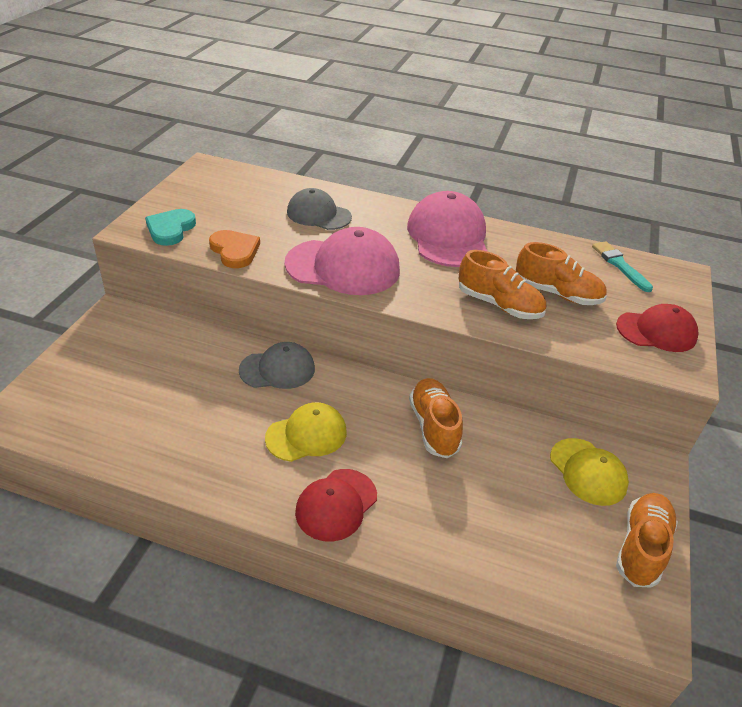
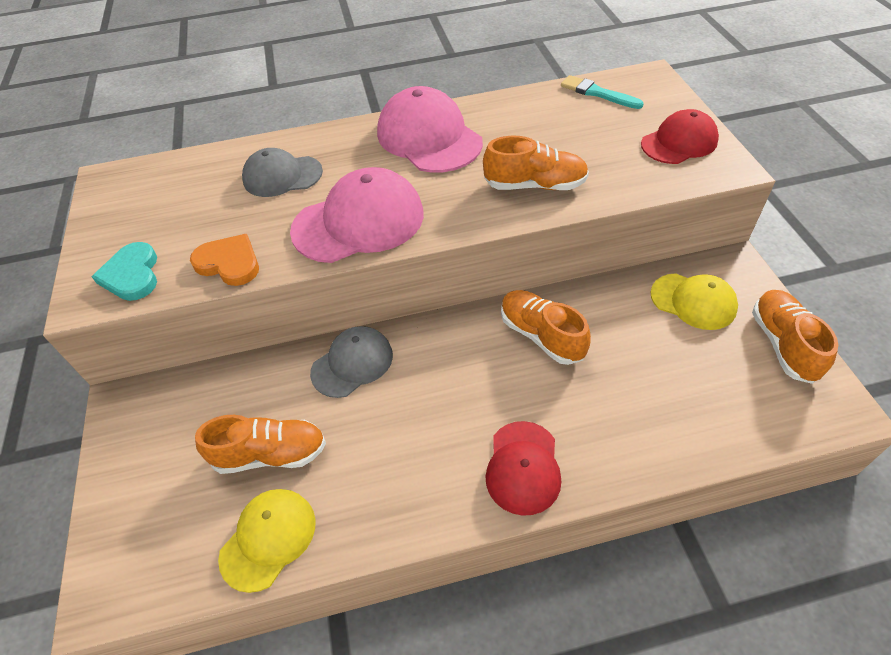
camera: 25 degrees left, 10 degrees up
yellow cap [265,402,347,462] -> yellow cap moved to [218,489,316,593]
orange shoe [516,242,607,305] -> orange shoe moved to [195,415,326,474]

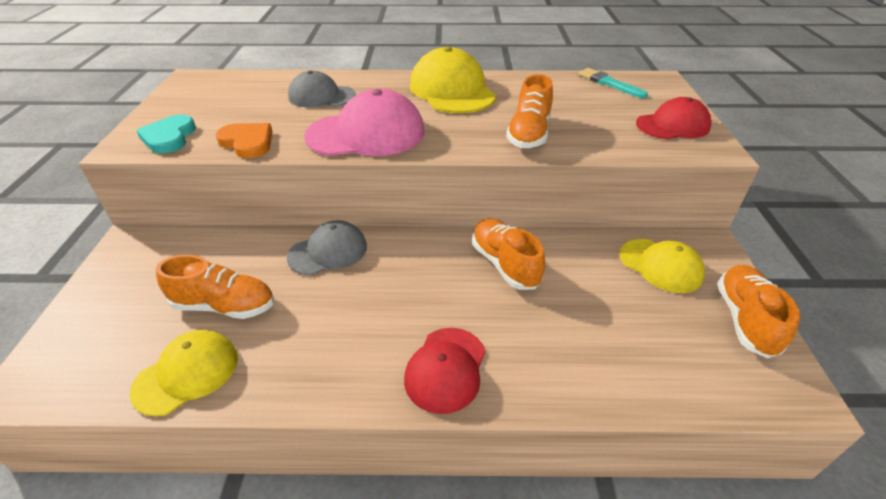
camera: 10 degrees right, 10 degrees down
pink cap [377,86,483,173] -> yellow cap [410,46,496,113]
orange shoe [483,136,589,190] -> orange shoe turned 90 degrees clockwise [506,74,553,148]

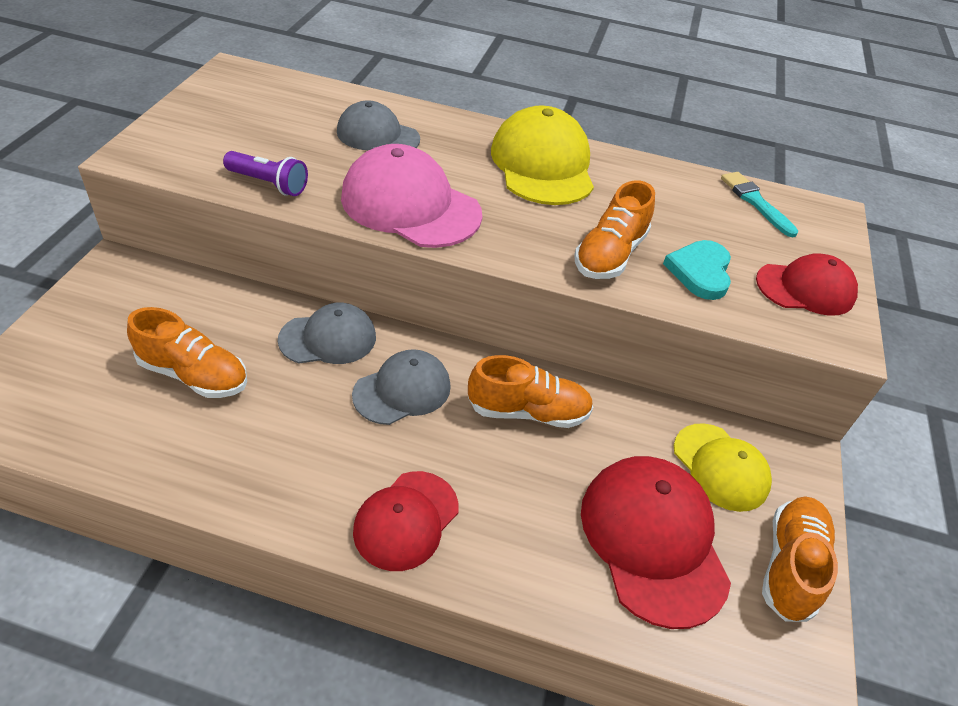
camera: 10 degrees right, 5 degrees up
yellow cap [130,330,238,416] -> none
turquoise heart [136,115,196,154] -> turquoise heart moved to [663,240,731,300]
orange heart [216,123,273,158] -> purple flashlight [223,151,308,196]
pink cap [304,89,425,156] -> pink cap turned 150 degrees counterclockwise [341,144,482,248]
orange shoe [472,218,545,290] -> orange shoe turned 105 degrees clockwise [468,355,593,428]
none -> grey cap [352,349,451,425]
none -> red cap [581,456,731,629]

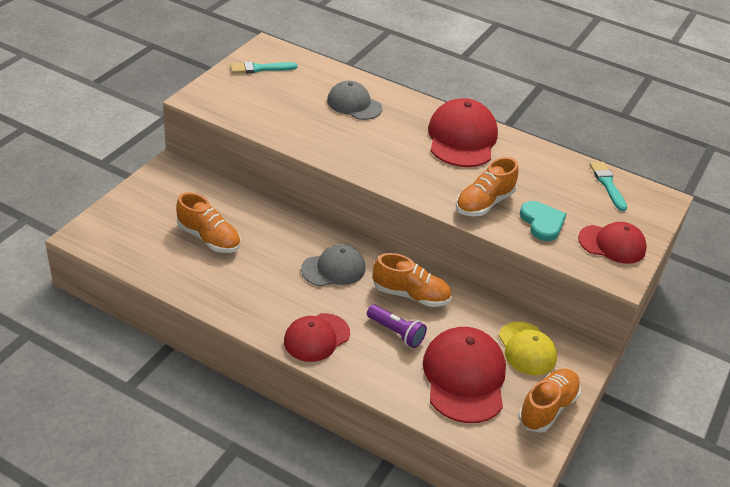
camera: 15 degrees right, 5 degrees down
purple flashlight [223,151,308,196] -> purple flashlight moved to [367,305,427,348]
grey cap [278,303,376,364] -> none
pink cap [341,144,482,248] -> none
yellow cap [491,105,594,205] -> red cap [428,98,498,167]
turquoise heart [663,240,731,300] -> turquoise heart turned 135 degrees clockwise [520,201,566,241]
none -> turquoise brush [230,61,297,73]

